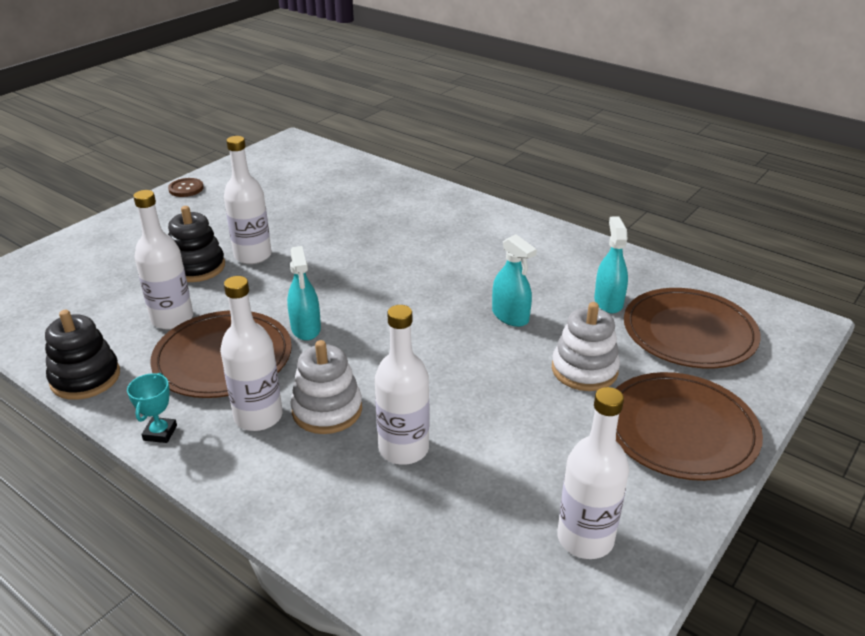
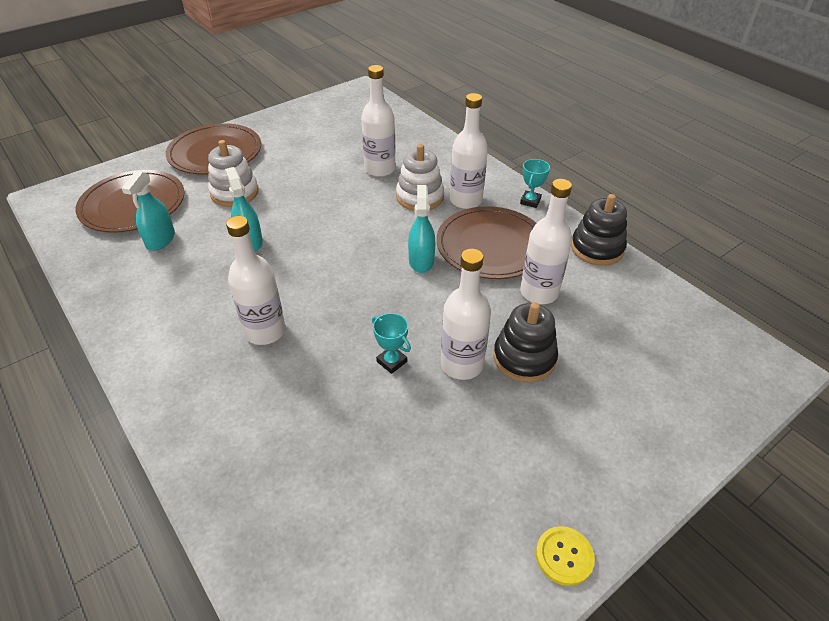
camera: 165 degrees left, 10 degrees up
brown button [168,178,203,197] -> yellow button [536,526,595,586]
white bottle [557,387,629,559] -> white bottle moved to [226,216,286,345]
none -> turquoise trophy [372,313,411,374]

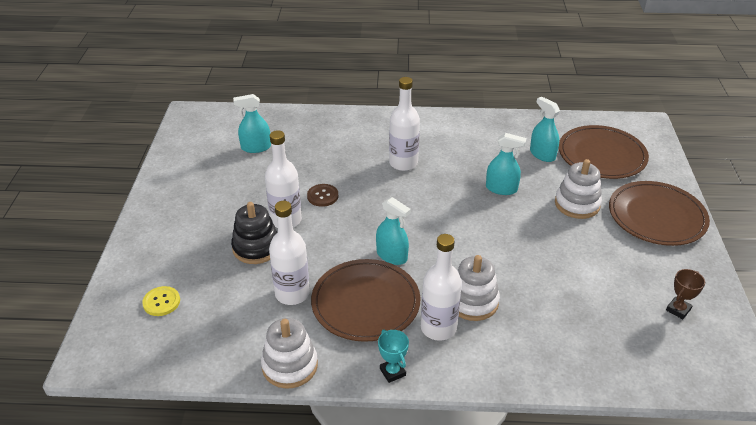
camera: 130 degrees right, 5 degrees down
white bottle [361,65,396,177] -> none
turquoise trophy [372,313,411,374] -> brown button [307,184,338,207]
yellow button [536,526,595,586] -> yellow button moved to [142,286,180,316]
black stacking toy [571,194,627,266] -> white stacking toy [261,318,318,389]
none -> turquoise spray bottle [233,94,271,153]
none -> brown trophy [666,269,705,319]

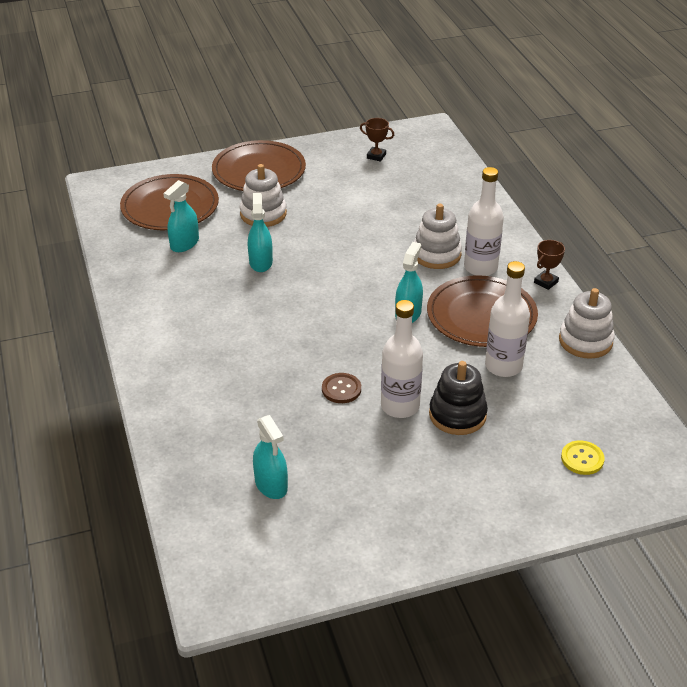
camera: 110 degrees left, 0 degrees up
turquoise trophy [378,330,409,383] -> brown trophy [534,240,565,290]
white bottle [389,77,420,171] -> none

